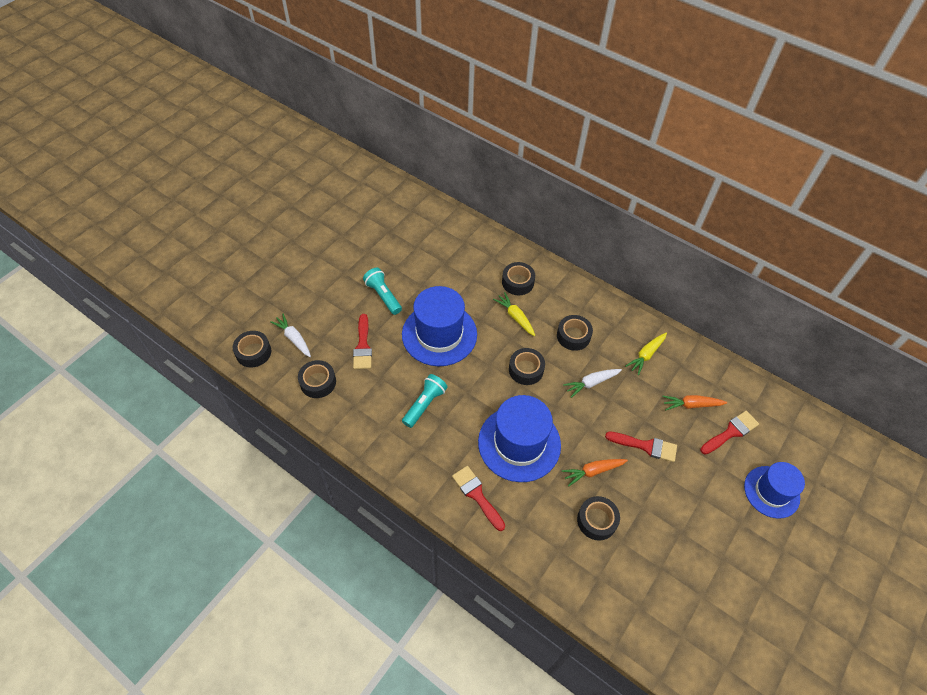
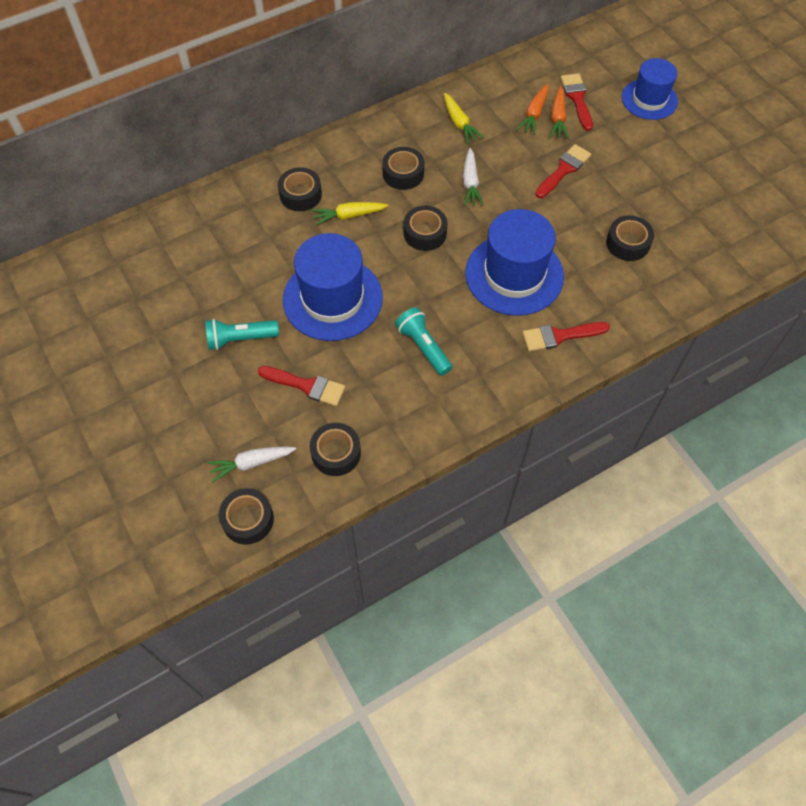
camera: 65 degrees left, 5 degrees up
orange carrot [562,459,628,486] -> orange carrot moved to [550,86,569,139]

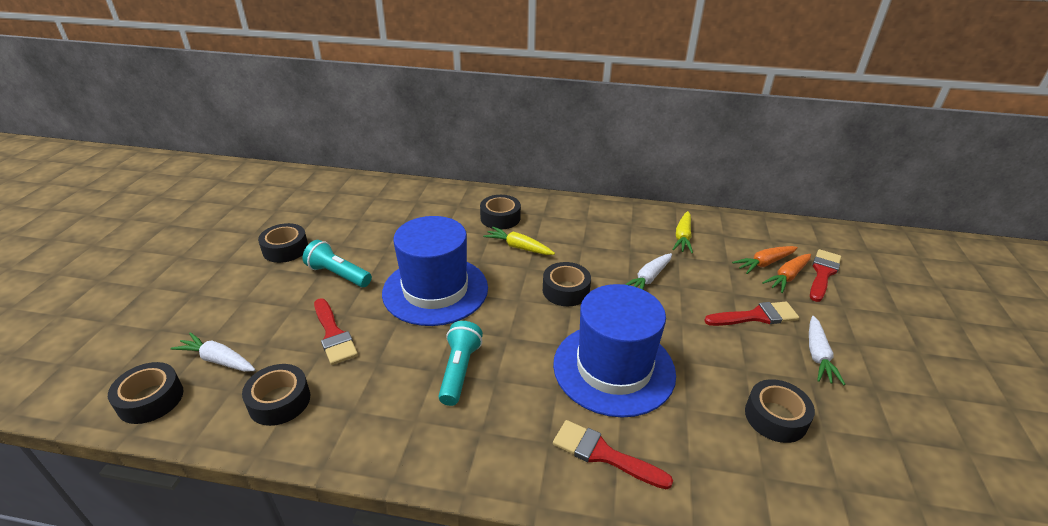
camera: 40 degrees right, 25 degrees down
black tape [382,147,424,190] -> black tape moved to [258,223,308,263]
blue hat [622,58,678,120] -> none
none -> white carrot [809,316,846,385]

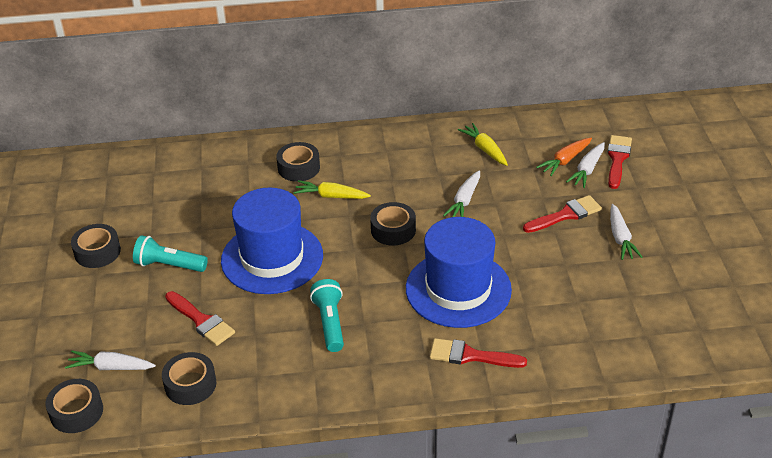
camera: 15 degrees left, 5 degrees up
yellow carrot [672,211,693,254] -> yellow carrot turned 150 degrees clockwise [458,123,508,166]
black tape [745,379,815,443] -> none
orange carrot [762,254,811,293] -> white carrot [566,142,605,188]

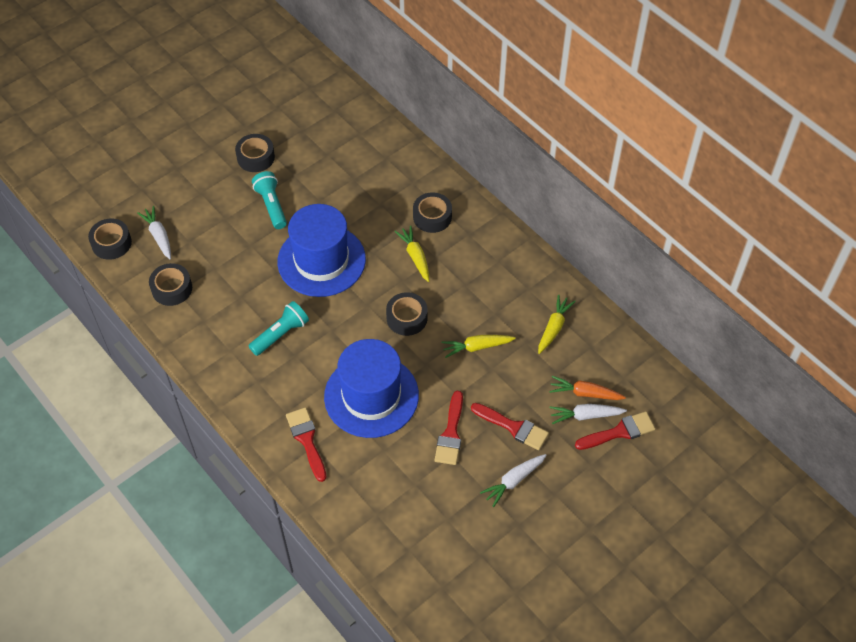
camera: 55 degrees right, 15 degrees up
red brush [165,291,235,346] -> red brush moved to [435,391,463,465]
white carrot [443,171,480,217] -> yellow carrot [441,335,516,358]

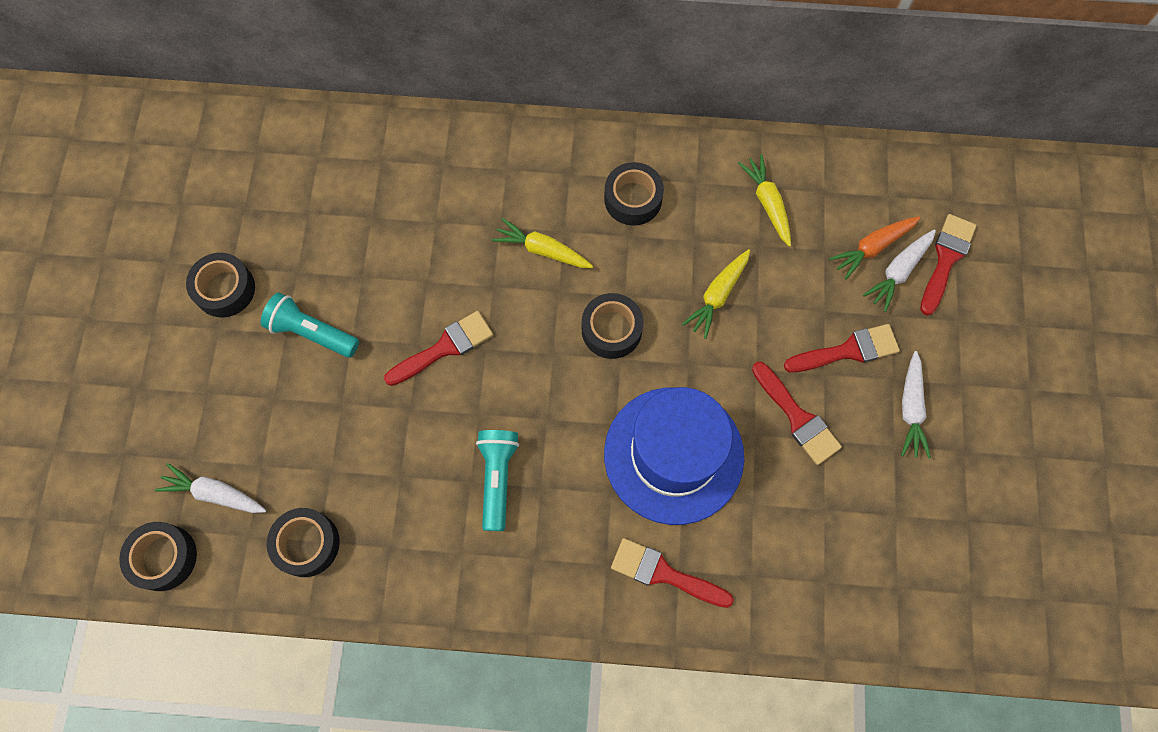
camera: 45 degrees left, 15 degrees up
blue hat [277,204,366,297] -> red brush [384,311,493,386]
black tape [413,192,452,233] -> black tape moved to [604,162,664,226]

